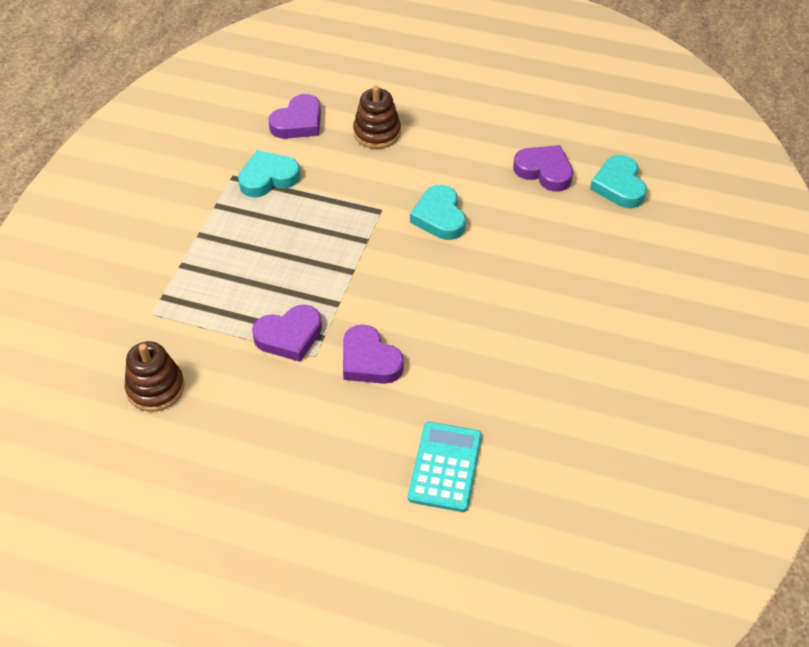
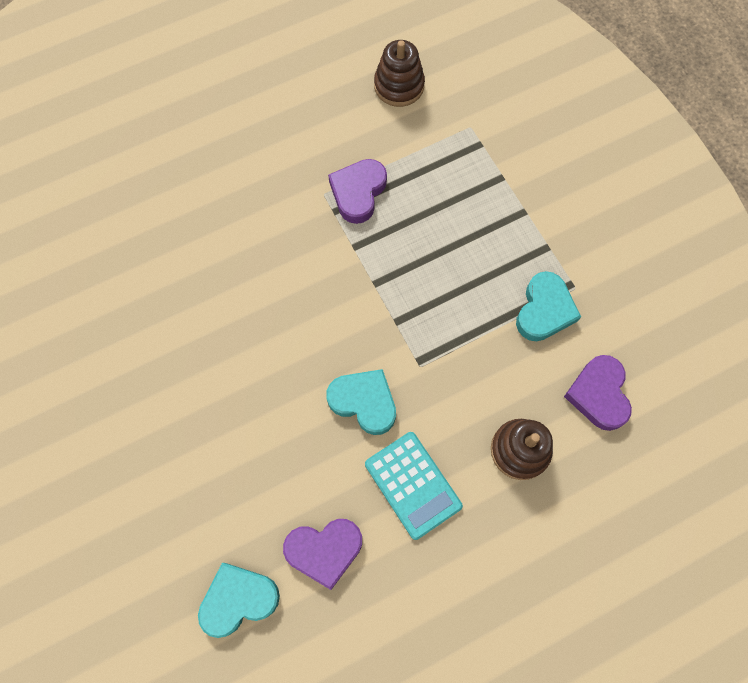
camera: 135 degrees right, 20 degrees up
purple heart [343,325,404,384] -> none
turquoise calculator [408,422,482,512] -> turquoise calculator moved to [365,432,463,540]
turquoise heart [590,155,647,208] -> turquoise heart turned 60 degrees counterclockwise [198,563,280,638]

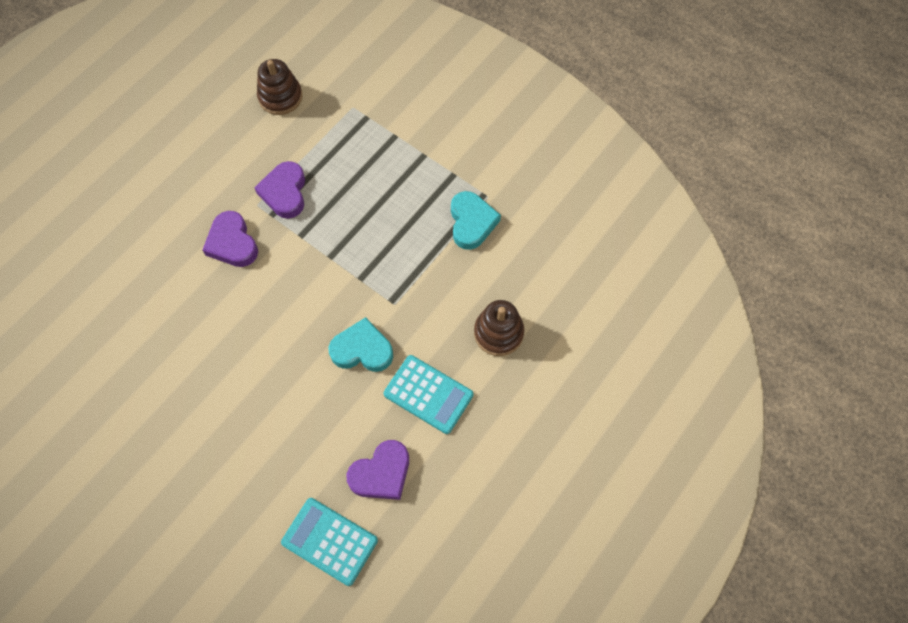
camera: 25 degrees left, 5 degrees down
turquoise heart [198,563,280,638] -> turquoise calculator [281,498,378,586]
purple heart [564,355,632,431] -> purple heart moved to [203,211,258,267]

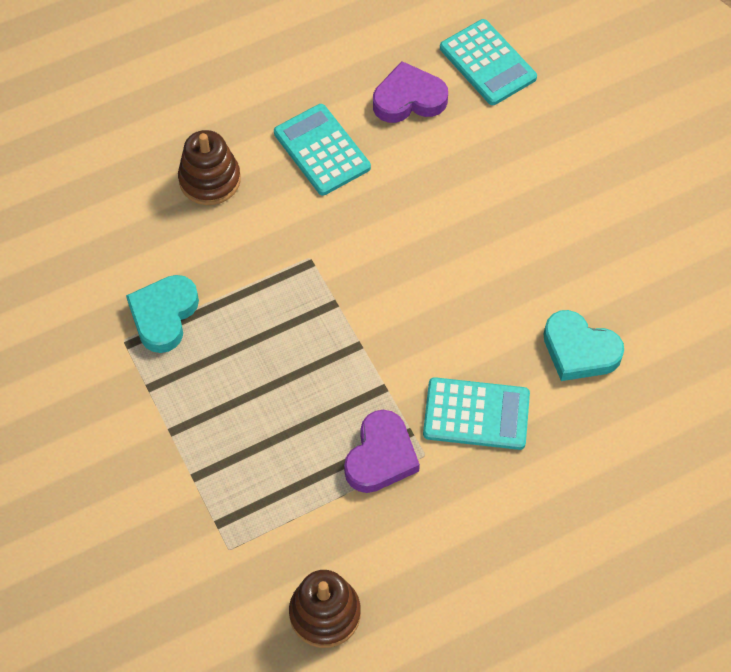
camera: 155 degrees left, 5 degrees down
purple heart [203,211,258,267] -> turquoise calculator [423,377,530,450]
turquoise heart [329,317,393,372] -> turquoise heart moved to [544,310,624,381]

